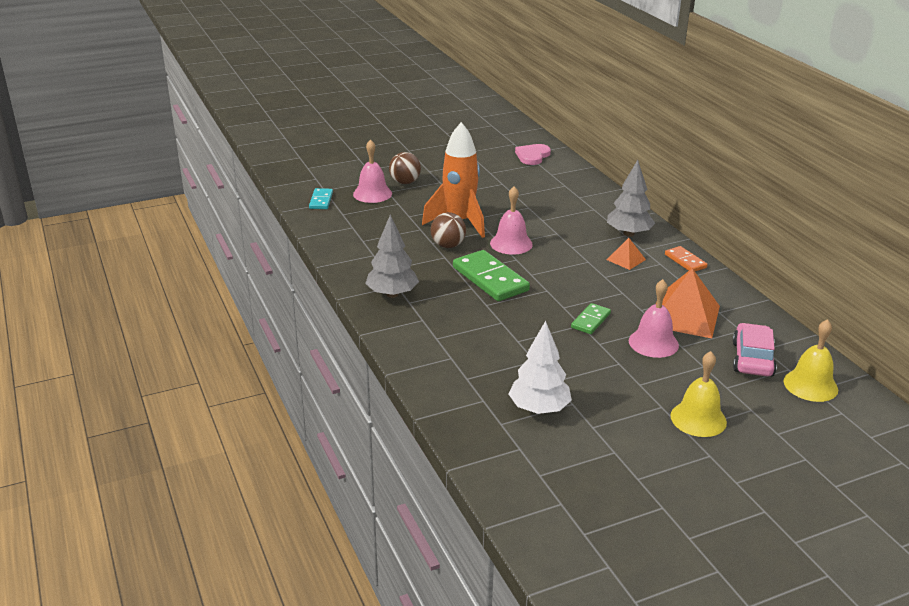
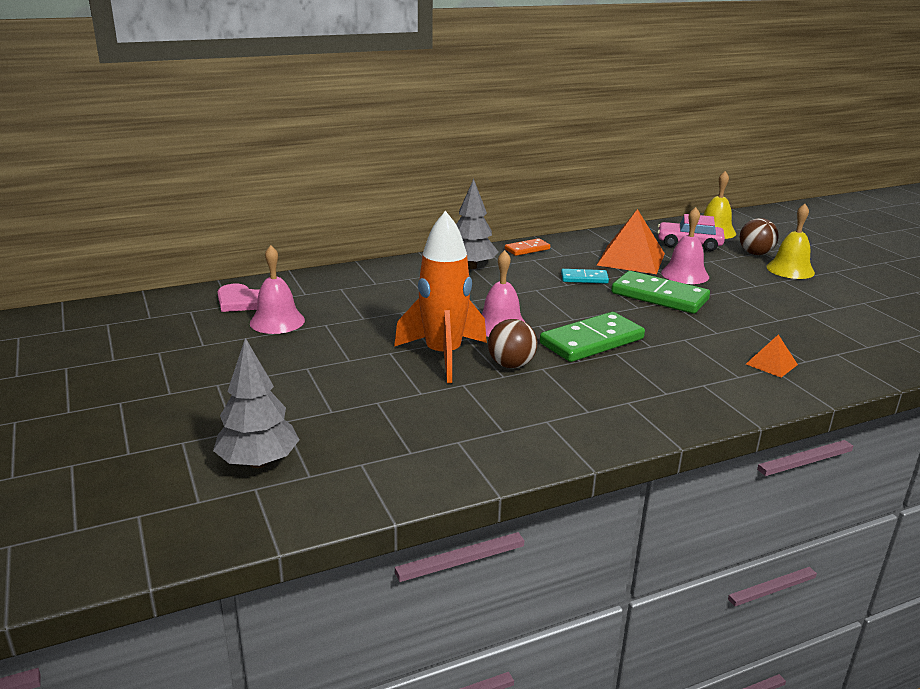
camera: 90 degrees left, 5 degrees down
turquoise domino [309,188,333,209] -> turquoise domino moved to [561,269,609,284]
pink bell [353,139,392,203] -> pink bell moved to [250,245,305,334]
grey tree [365,215,419,298] -> grey tree moved to [213,338,299,468]
brown ball [389,152,421,184] -> brown ball moved to [739,218,779,255]
white tree [508,321,572,414] -> none
green domino [571,303,611,334] -> green domino [611,271,710,314], size x1.85
orange pyramid [607,238,646,270] -> orange pyramid moved to [746,335,798,377]

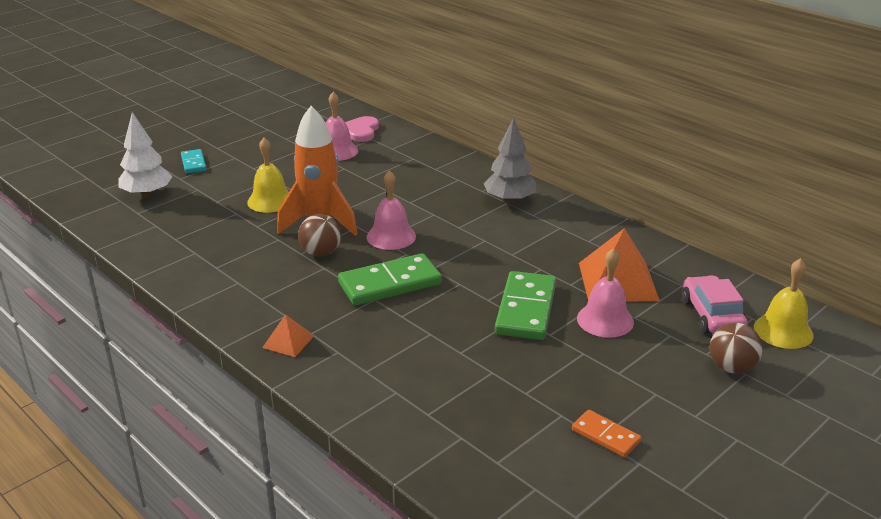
camera: 70 degrees right, 5 degrees up
grey tree [213,338,299,468] -> white tree [118,112,172,197]
orange domino [505,238,550,256] -> orange domino moved to [572,410,641,457]
green domino [540,312,645,362] -> green domino turned 60 degrees counterclockwise [338,253,442,305]
turquoise domino [561,269,609,284] -> turquoise domino moved to [181,149,207,173]
orange pyramid [746,335,798,377] -> orange pyramid moved to [262,314,314,357]
yellow bell [767,204,815,279] -> yellow bell moved to [247,138,289,213]

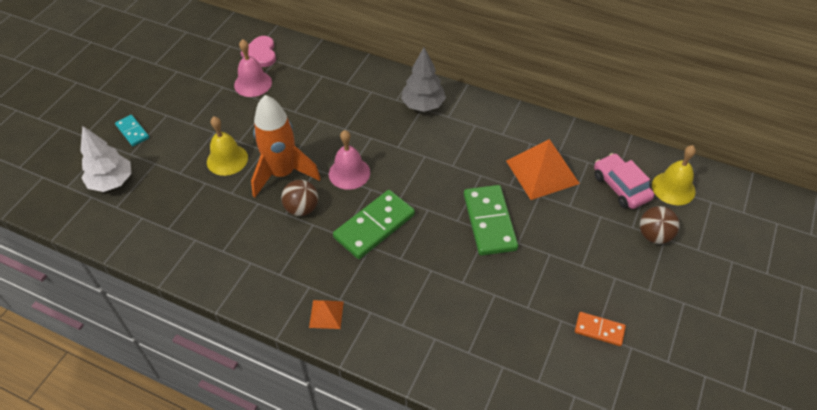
camera: 20 degrees left, 20 degrees up
pink bell [577,248,634,338] -> none

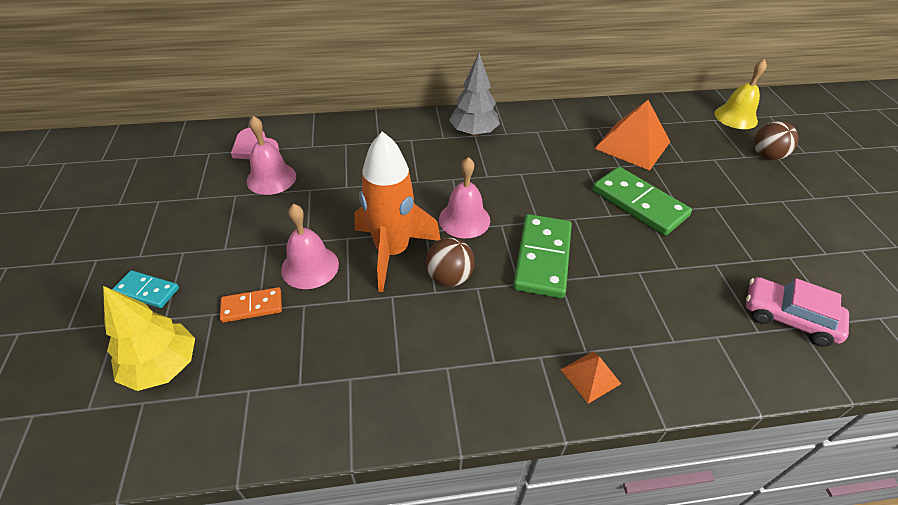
camera: 35 degrees left, 5 degrees down
white tree [80,126,131,192] -> yellow tree [103,286,195,391]
yellow bell [207,117,248,176] -> pink bell [281,204,339,289]
orange domino [575,312,626,346] -> orange domino moved to [220,287,282,323]
pink car [594,153,654,209] -> pink car moved to [746,277,849,347]

